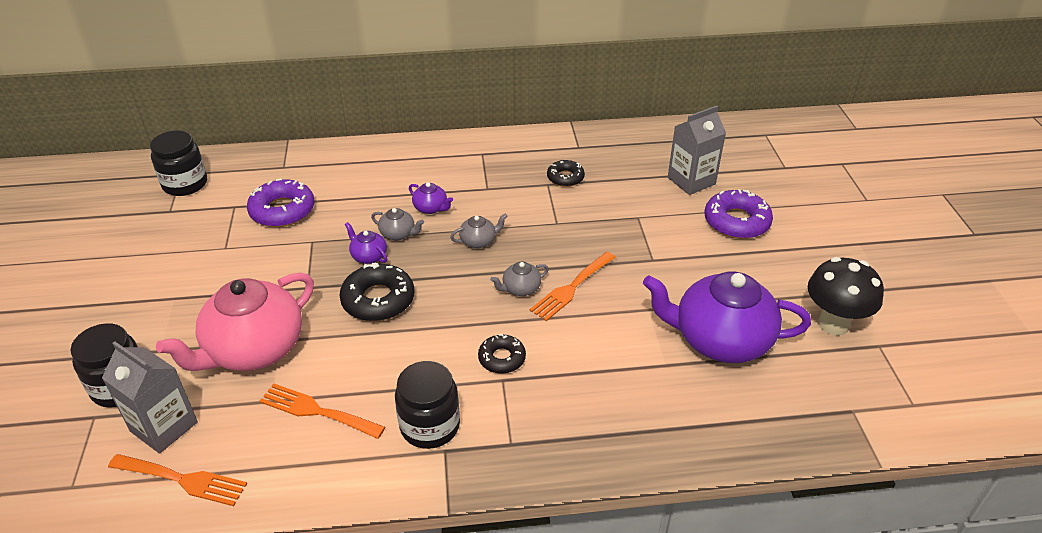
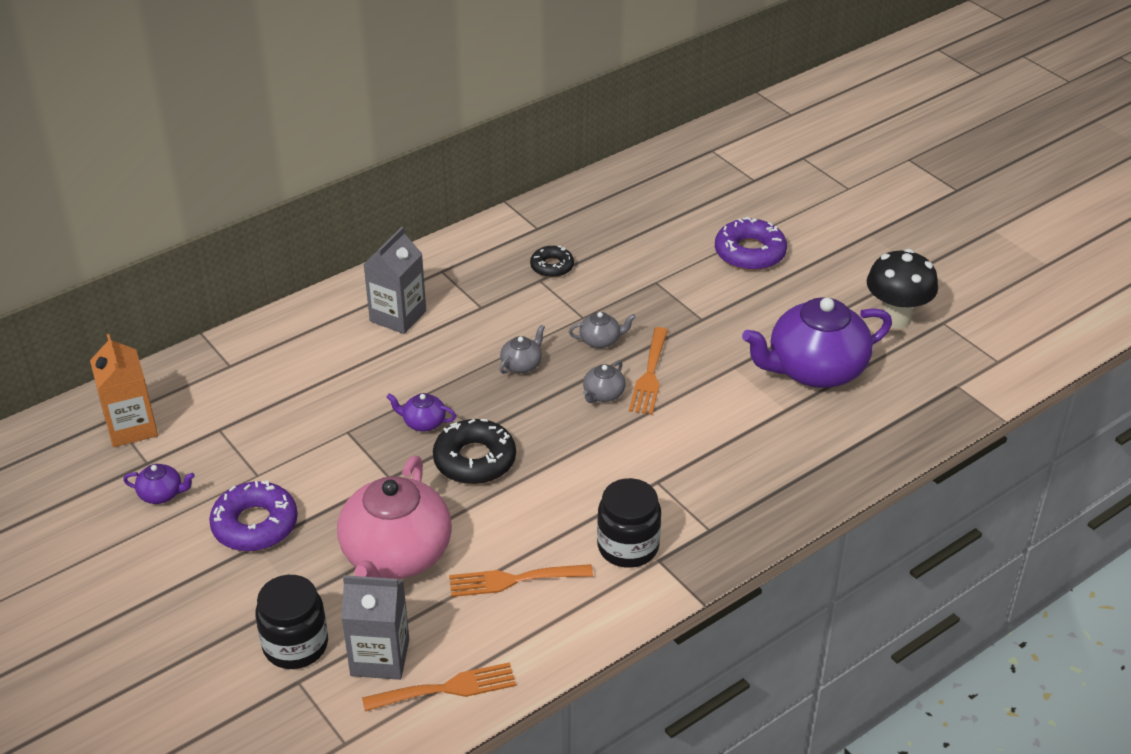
camera: 30 degrees left, 0 degrees up
black jar [150,131,207,196] -> orange carton [90,334,158,447]
purple donut [247,178,314,227] -> purple donut moved to [209,481,298,551]
grey teapot [371,208,424,240] -> grey teapot moved to [569,312,636,348]
purple teapot [409,182,453,214] -> purple teapot moved to [123,464,195,504]
black donut [478,333,526,374] -> none
grey carton [668,105,726,195] -> grey carton moved to [363,227,426,334]

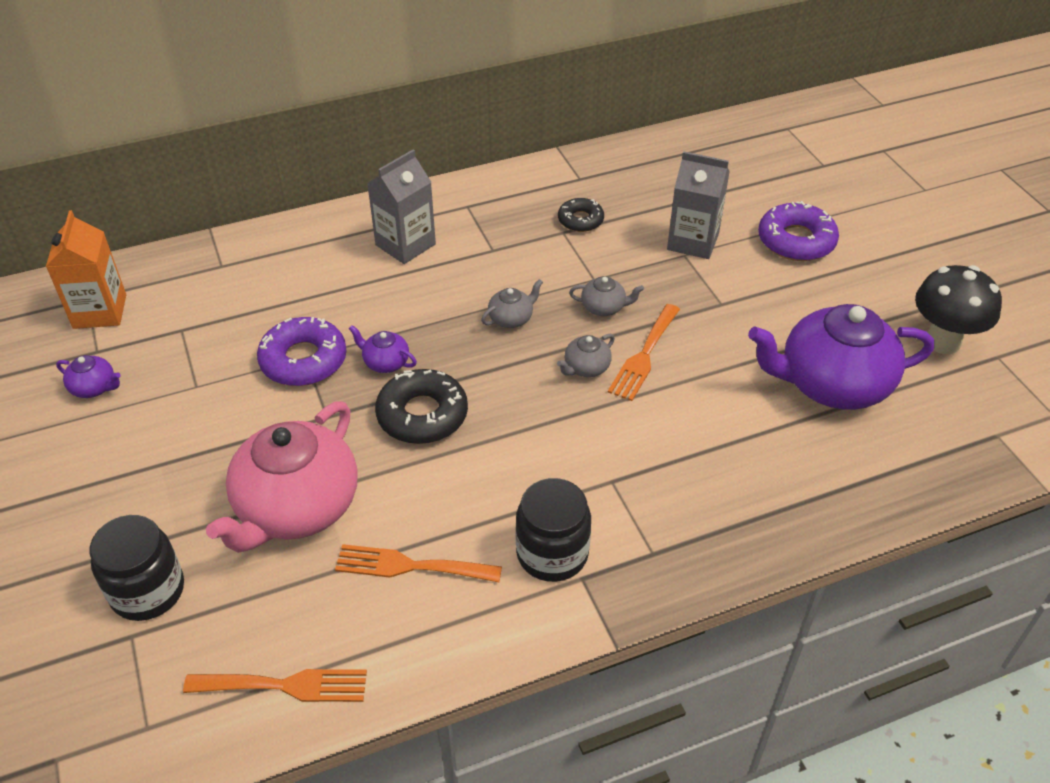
camera: 15 degrees right, 5 degrees up
purple donut [209,481,298,551] -> purple donut moved to [257,317,347,386]
grey carton [341,575,409,680] -> grey carton moved to [667,151,730,259]

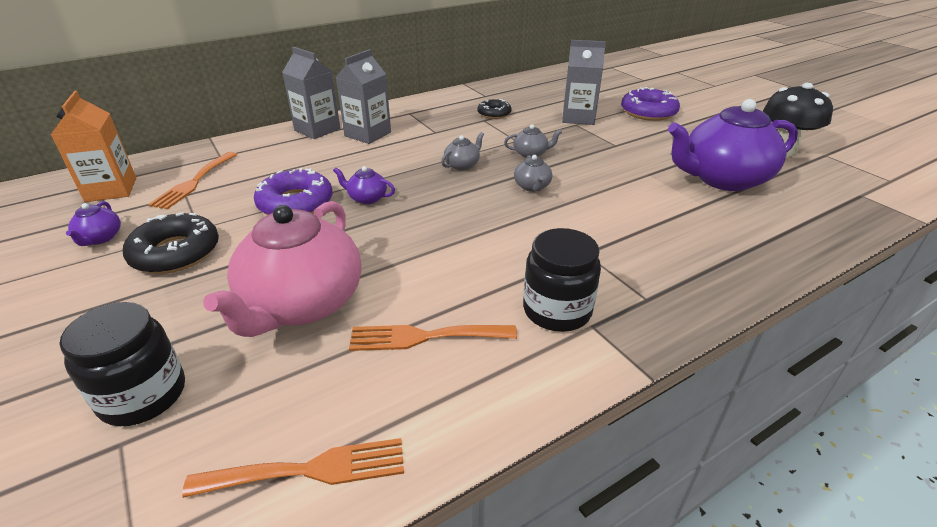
camera: 10 degrees left, 10 degrees down
purple teapot [56,355,121,398] -> purple teapot turned 75 degrees clockwise [66,201,121,246]
black donut [375,369,468,444] -> black donut moved to [123,212,219,274]
grey teapot [557,334,615,377] -> grey teapot turned 45 degrees counterclockwise [514,155,552,192]
orange fork [608,304,680,401] -> orange fork moved to [148,152,237,209]
none -> grey carton [282,47,340,139]

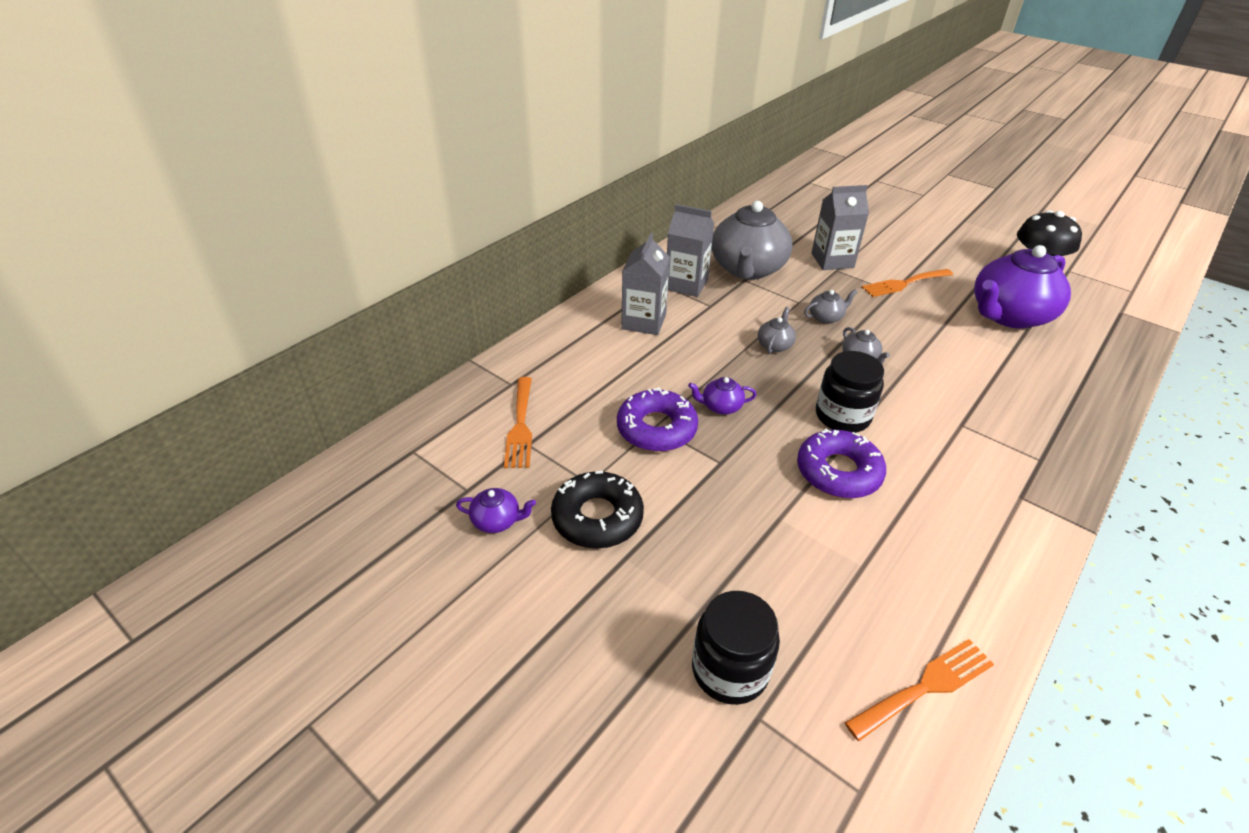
camera: 20 degrees left, 5 degrees up
orange carton [51,91,136,202] -> none
purple teapot [66,201,121,246] -> purple teapot turned 60 degrees counterclockwise [456,488,536,533]
pink teapot [203,201,362,337] -> none
grey carton [282,47,340,139] -> grey carton moved to [667,204,714,297]
orange fork [349,325,517,351] -> orange fork moved to [862,269,953,297]
black donut [478,99,511,119] -> grey teapot [712,201,792,280]
black jar [523,228,601,332] -> black jar moved to [816,351,884,433]
purple donut [621,87,680,121] -> purple donut moved to [797,428,886,498]

